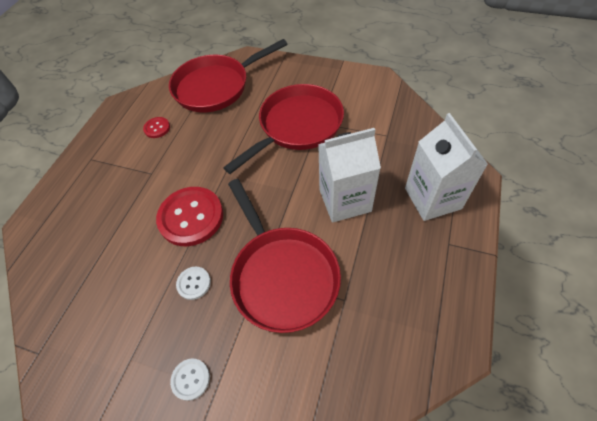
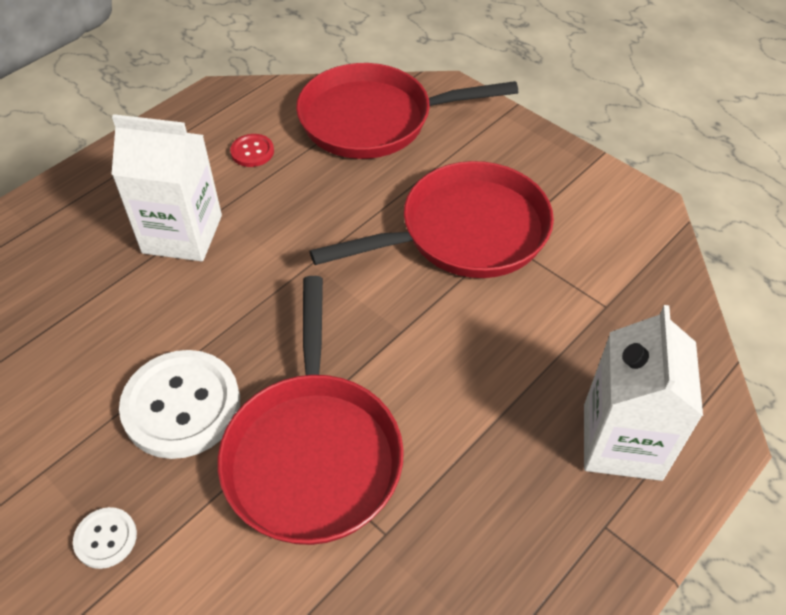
camera: 20 degrees right, 5 degrees down
red button [156,187,223,246] -> none
white button [176,267,211,300] -> white button [119,350,240,459], size x2.13
white carton [318,128,381,222] -> white carton moved to [111,114,222,261]

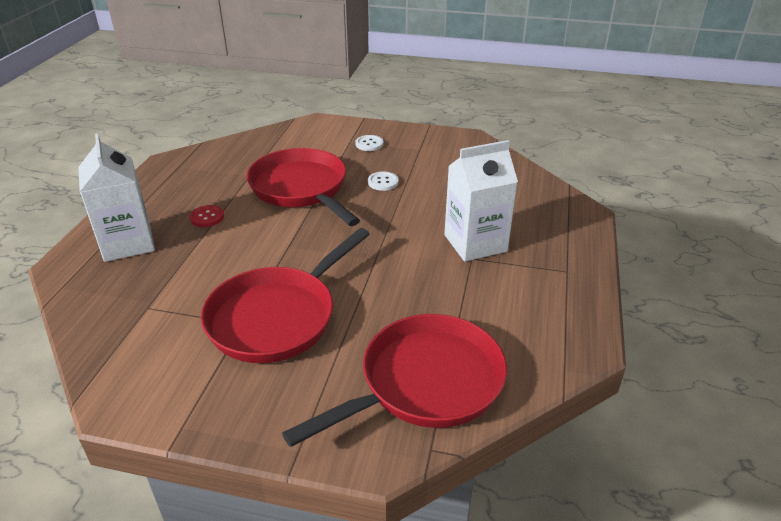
camera: 150 degrees right, 15 degrees down
white button [119,350,240,459] -> white button [368,172,399,191], size x0.47
red button [230,134,274,167] -> red button moved to [190,205,224,227]

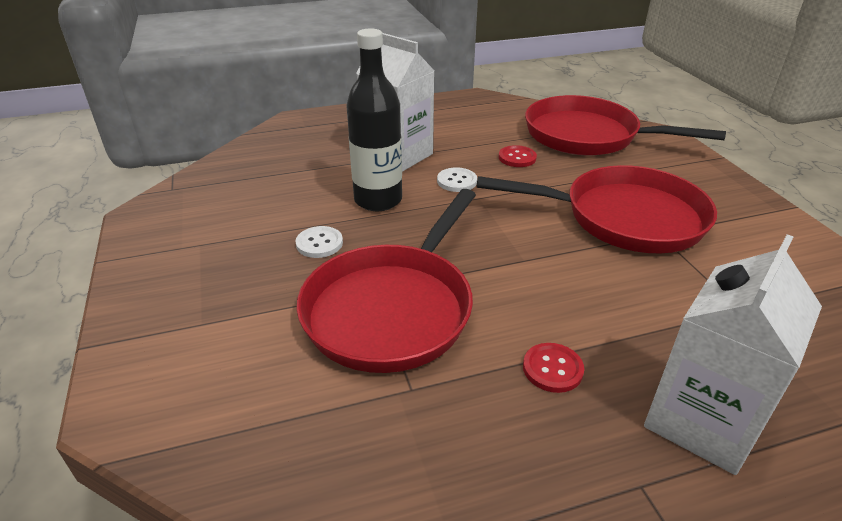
camera: 120 degrees left, 0 degrees up
white button [355,135,383,151] -> white button moved to [437,167,477,192]
none -> black bottle [346,28,402,211]
none -> red button [499,145,537,167]

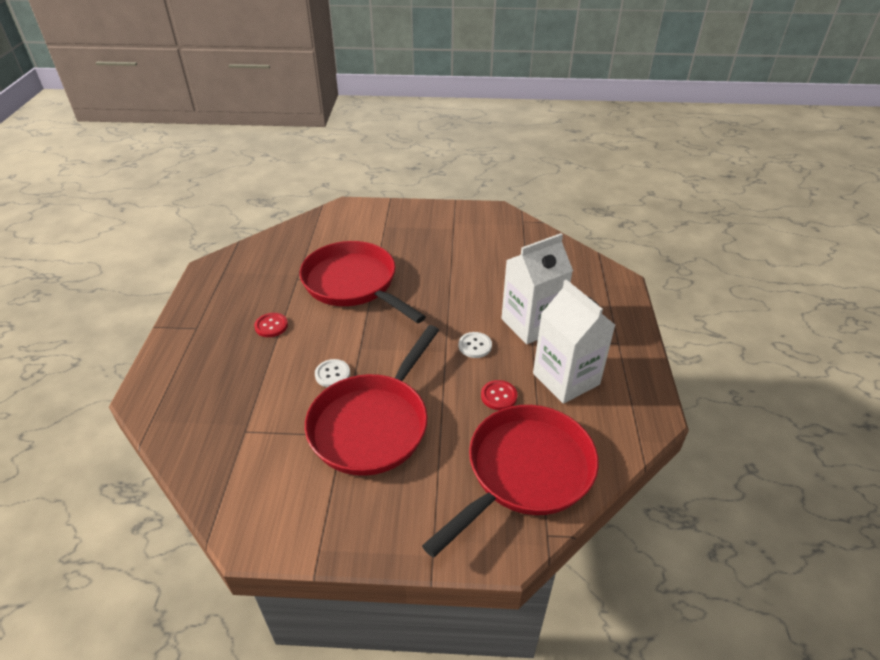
camera: 110 degrees right, 5 degrees up
white button [296,226,343,258] -> white button moved to [315,359,350,387]
black bottle [346,28,402,211] -> none
white carton [644,234,822,475] -> white carton moved to [533,279,615,404]

